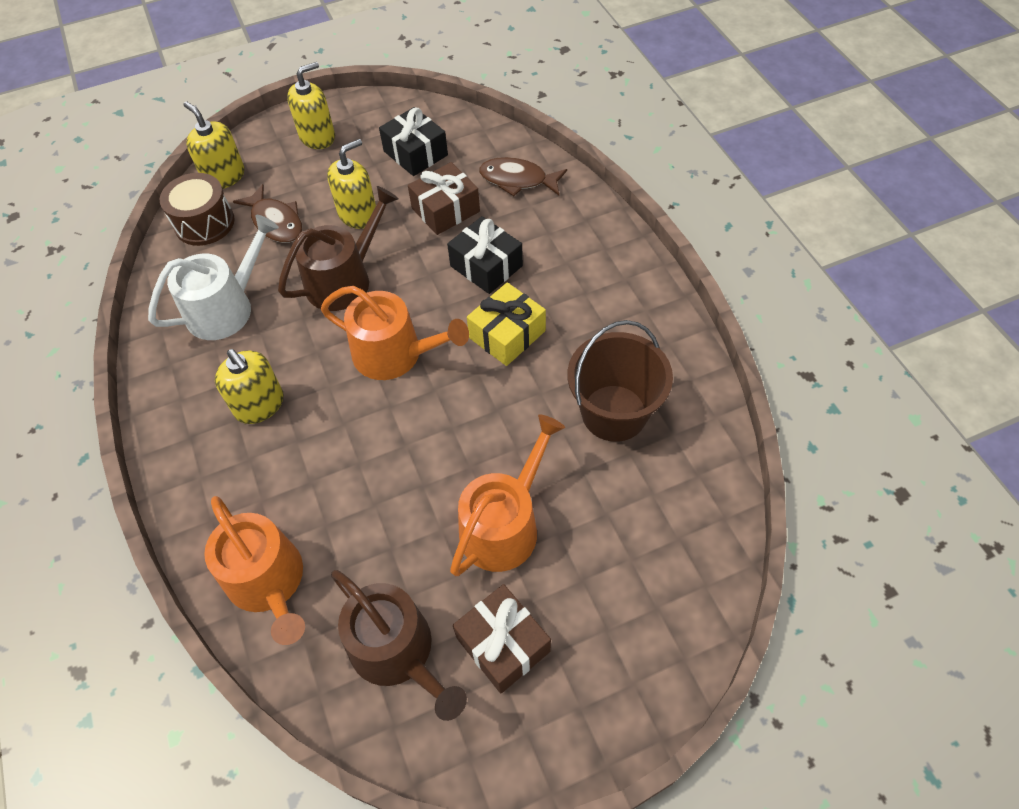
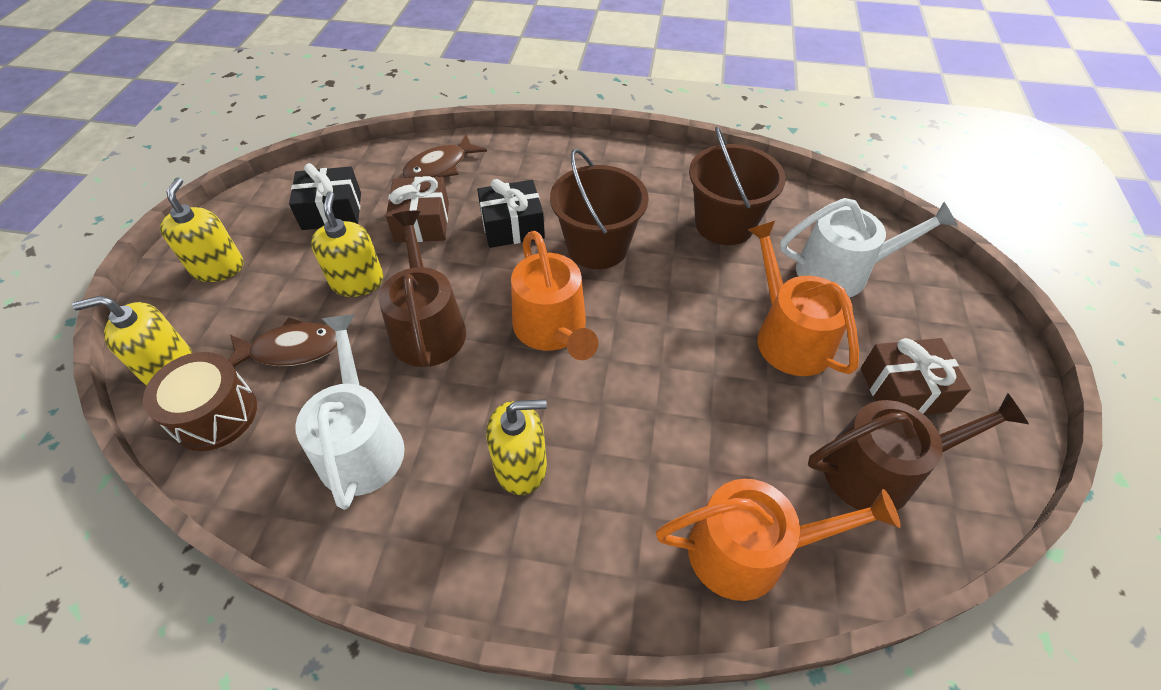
camera: 60 degrees left, 5 degrees down
orange watering can [321,286,469,380] -> orange watering can turned 105 degrees clockwise [511,231,598,360]
yellow gift [467,282,546,366] -> brown bucket [550,149,649,269]
none -> white watering can [780,198,957,298]

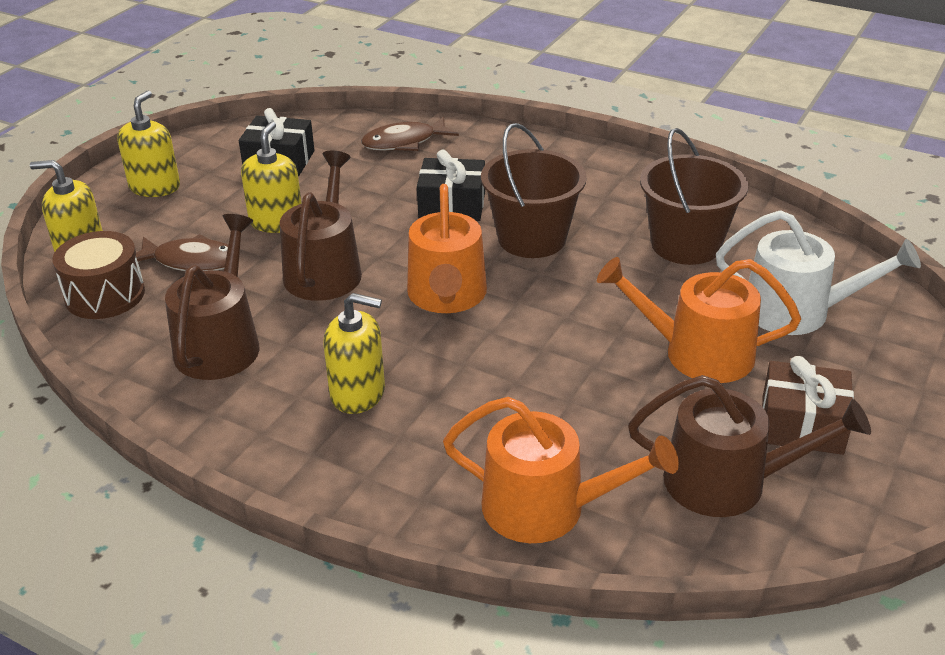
camera: 20 degrees right, 15 degrees down
white watering can [295,314,405,510] -> brown watering can [165,214,260,380]
brown gift [386,176,449,243] -> none
orange watering can [747,220,859,376] -> orange watering can turned 75 degrees counterclockwise [597,257,801,383]

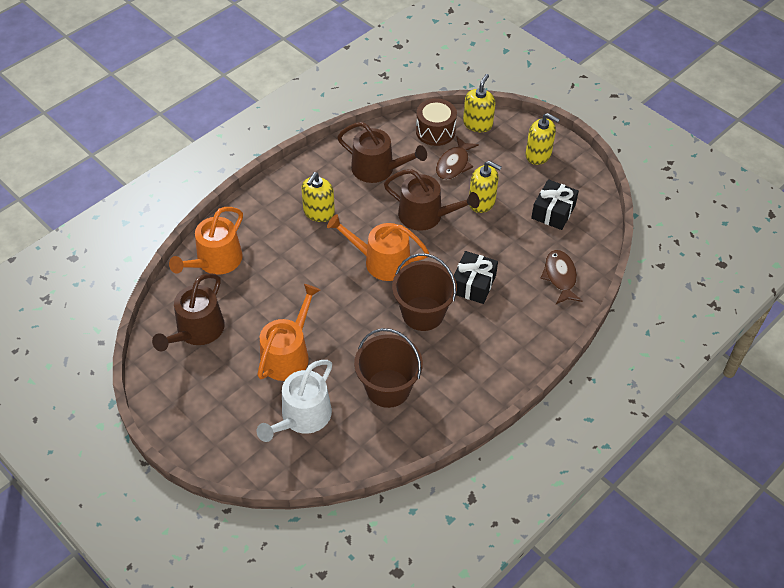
camera: 105 degrees right, 15 degrees up
brown gift [762,356,854,455] -> none

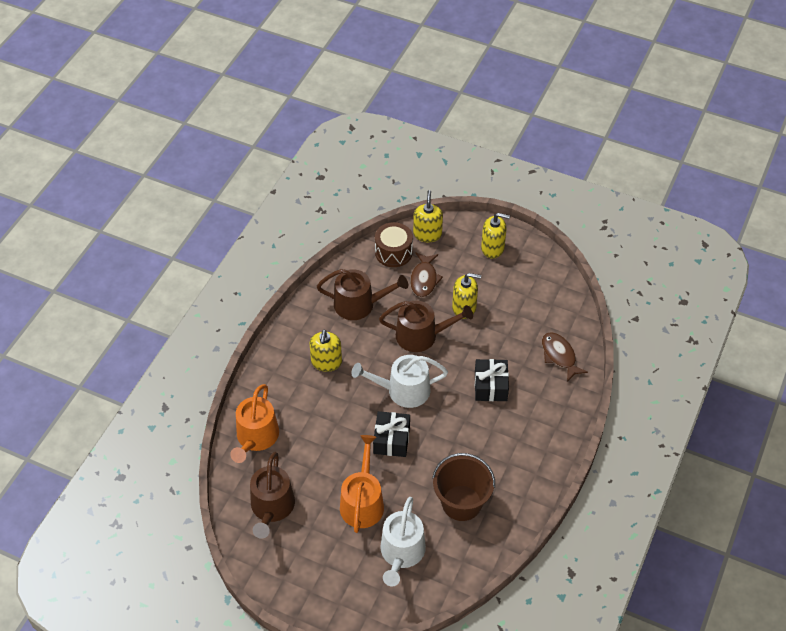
camera: 20 degrees left, 0 degrees up
orange watering can [327,214,429,281] -> white watering can [352,355,448,408]
brown bucket [392,253,457,331] -> none
black gift [531,179,579,230] -> black gift moved to [373,411,410,457]

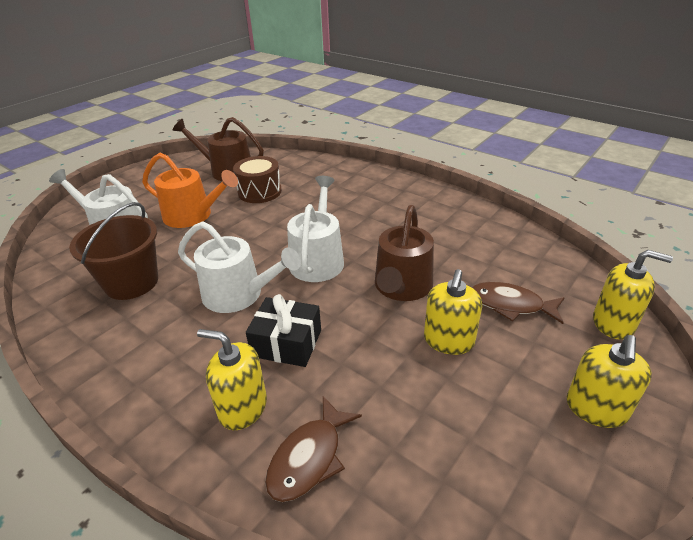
camera: 105 degrees right, 15 degrees down
orange watering can [230,384,279,463] -> none
yellow soap dispenser [310,330,342,372] -> yellow soap dispenser moved to [197,329,267,430]
brown watering can [317,269,408,320] -> none
black gift [373,411,410,457] -> none
brown drum [375,222,413,267] -> brown drum moved to [233,156,282,203]
brown fish [542,332,588,382] -> brown fish turned 135 degrees clockwise [265,396,362,502]
none -> white watering can [178,222,301,313]

